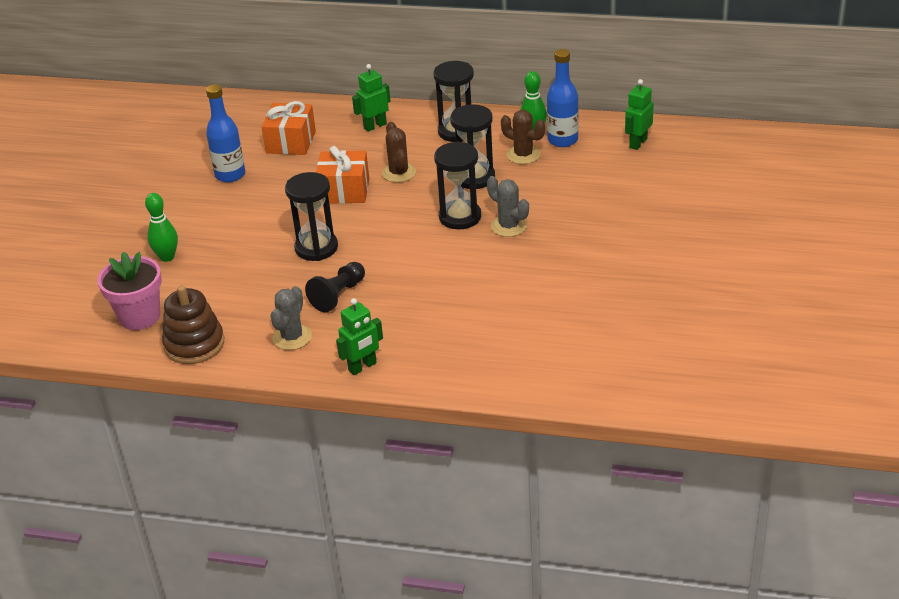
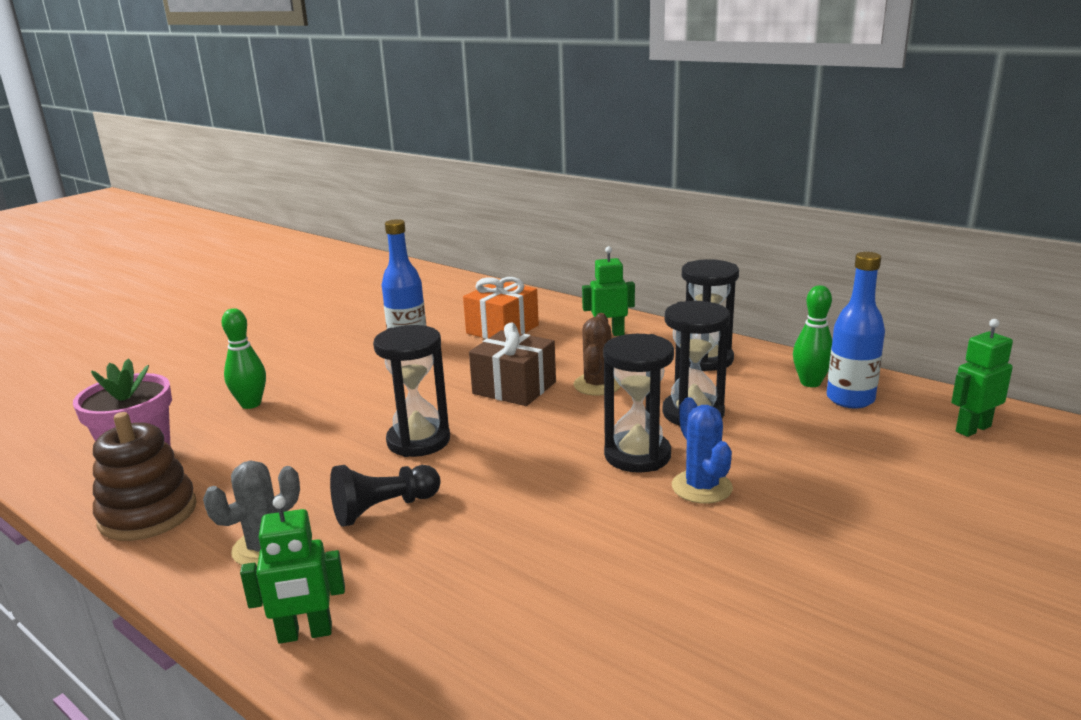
camera: 25 degrees right, 15 degrees down
orange gift [316,146,369,204] -> brown gift [469,322,556,406]
grey cactus [487,176,529,237] -> blue cactus [672,397,733,504]
brown cactus [501,110,545,164] -> none

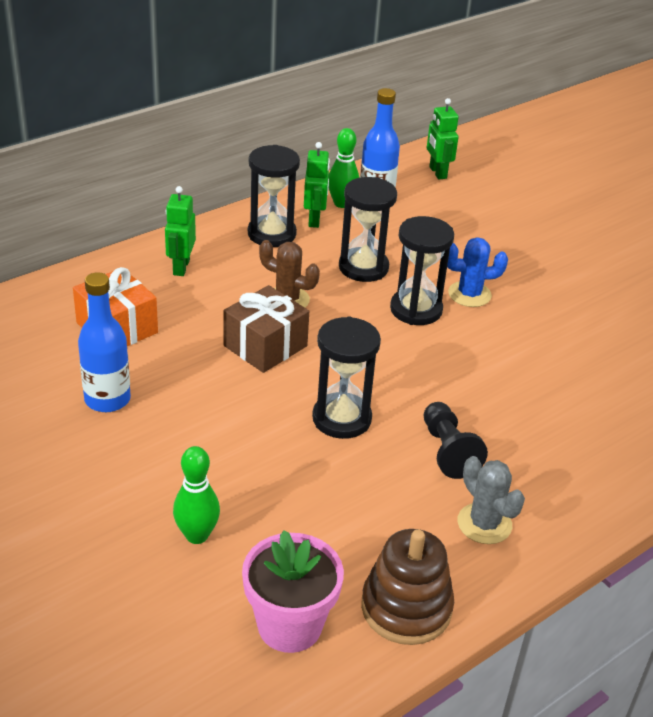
camera: 80 degrees left, 15 degrees up
green robot [240,496,345,644] -> green robot moved to [304,142,330,228]

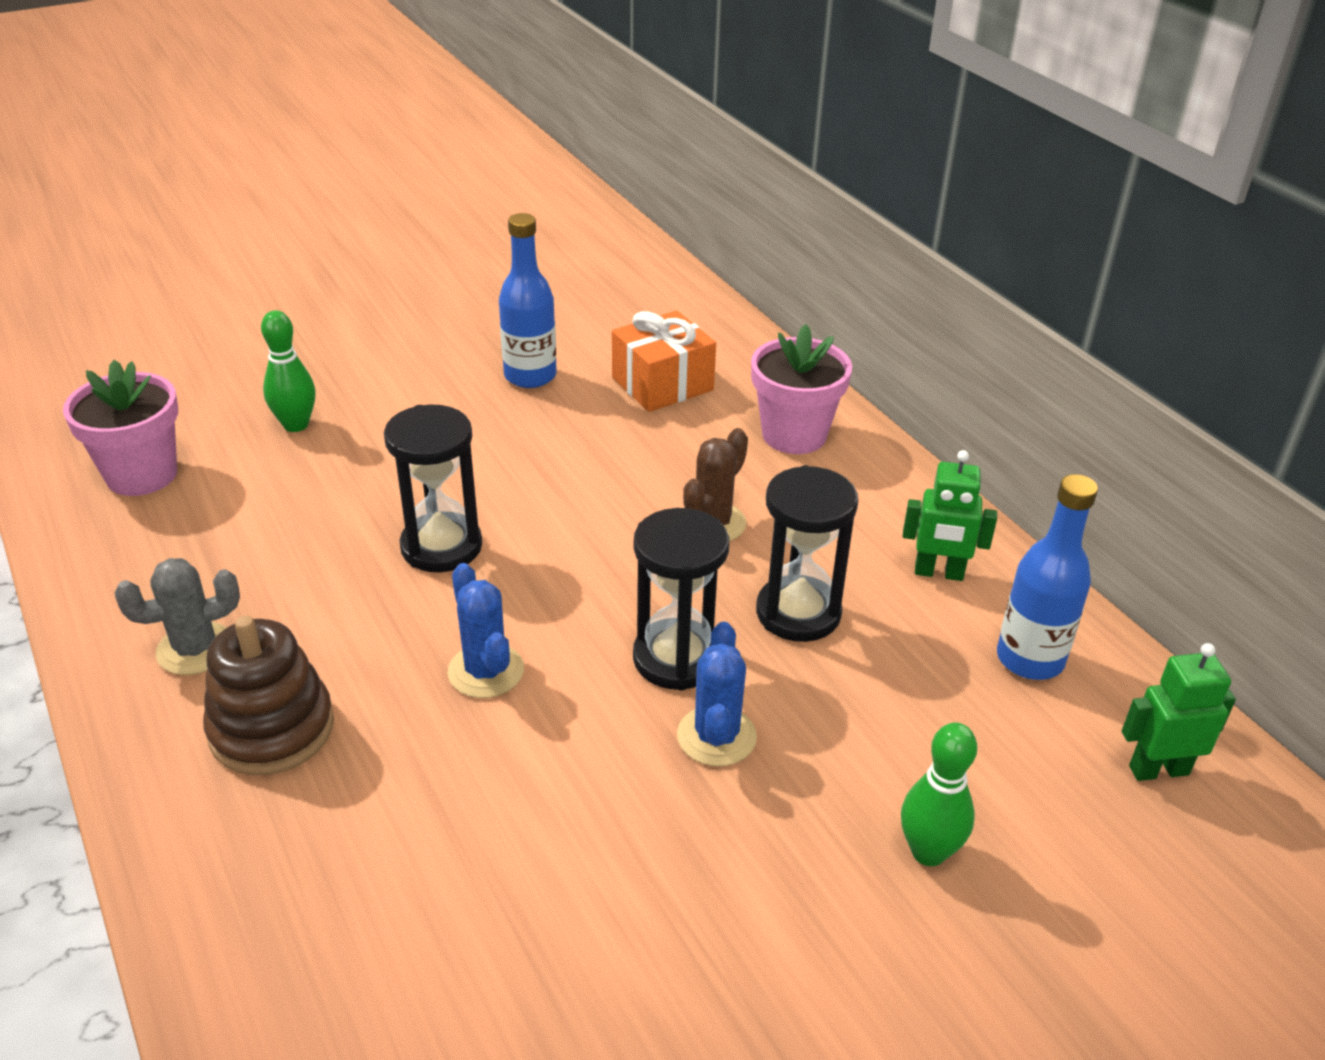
camera: 100 degrees right, 0 degrees up
green robot [165,186,196,276] -> pink flower pot [751,324,852,454]
brown gift [223,285,309,373] -> none
black hourglass [248,145,300,247] -> none
green bowling pin [328,128,360,208] -> green bowling pin moved to [901,723,977,866]
brown stacking toy [361,529,454,645] -> brown stacking toy moved to [203,615,334,775]
black pawn [424,402,488,479] -> none
none -> blue cactus [448,563,524,698]

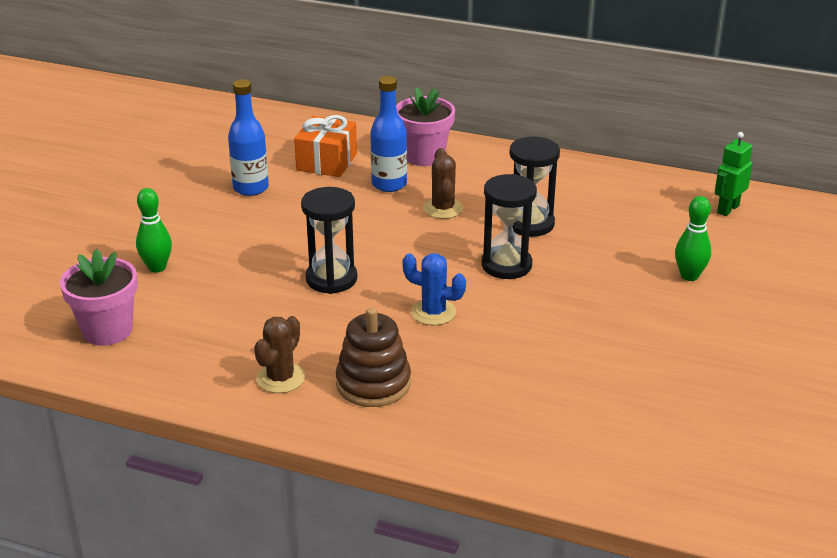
camera: 40 degrees left, 5 degrees down
grey cactus [115,558,240,675] -> brown cactus [254,316,305,393]
blue cactus [677,622,757,766] -> none
green robot [903,450,997,581] -> none
blue bottle [997,474,1098,680] -> blue bottle moved to [370,76,407,192]

